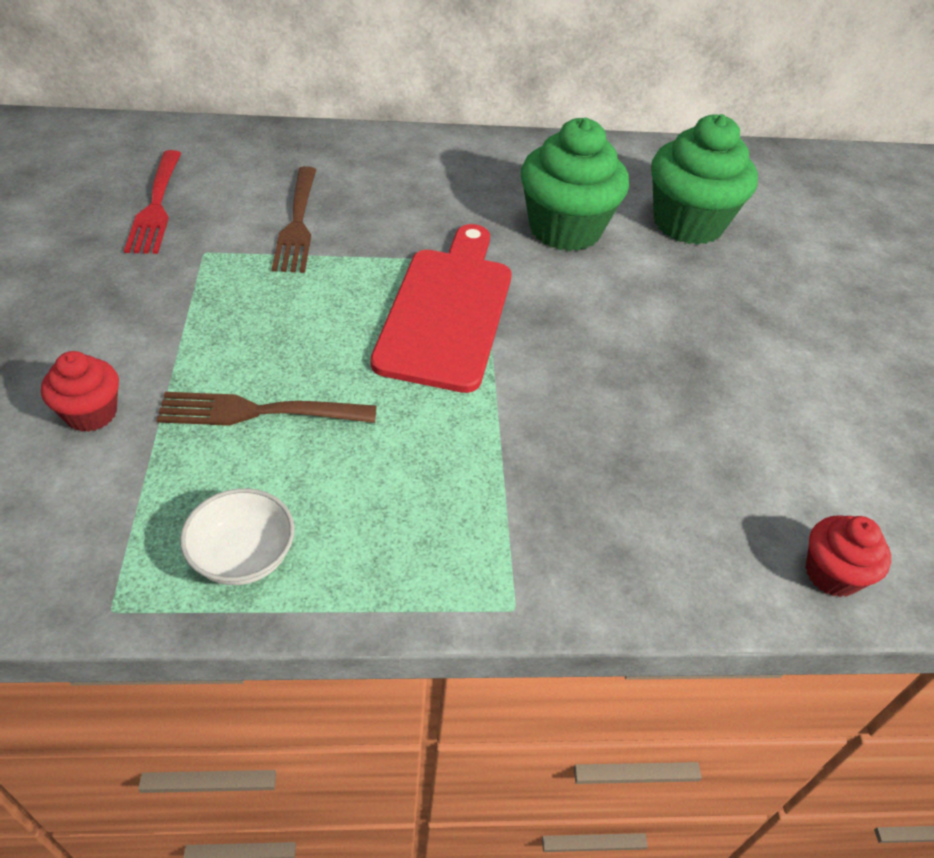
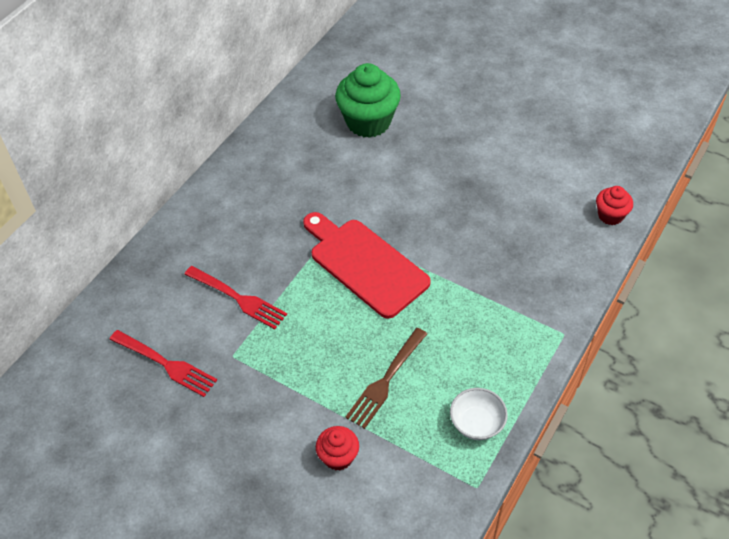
camera: 50 degrees left, 5 degrees up
brown fork [272,166,316,273] -> red fork [184,266,287,329]
green cupcake [521,117,629,251] -> none

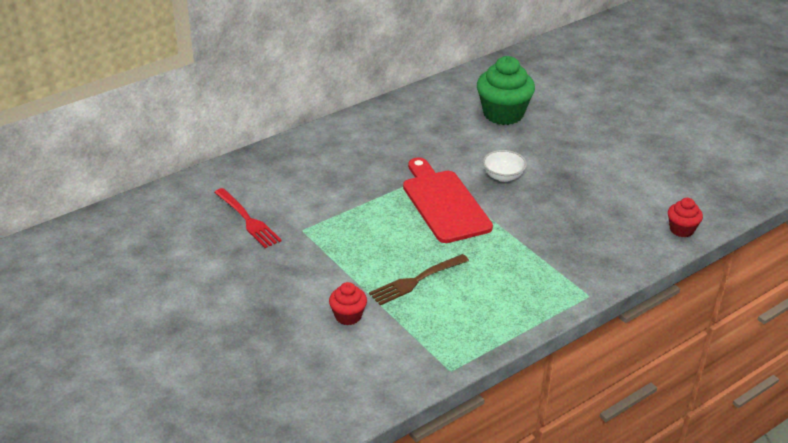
camera: 20 degrees right, 15 degrees down
red fork [184,266,287,329] -> none
white bowl [450,388,508,440] -> white bowl moved to [483,150,527,182]

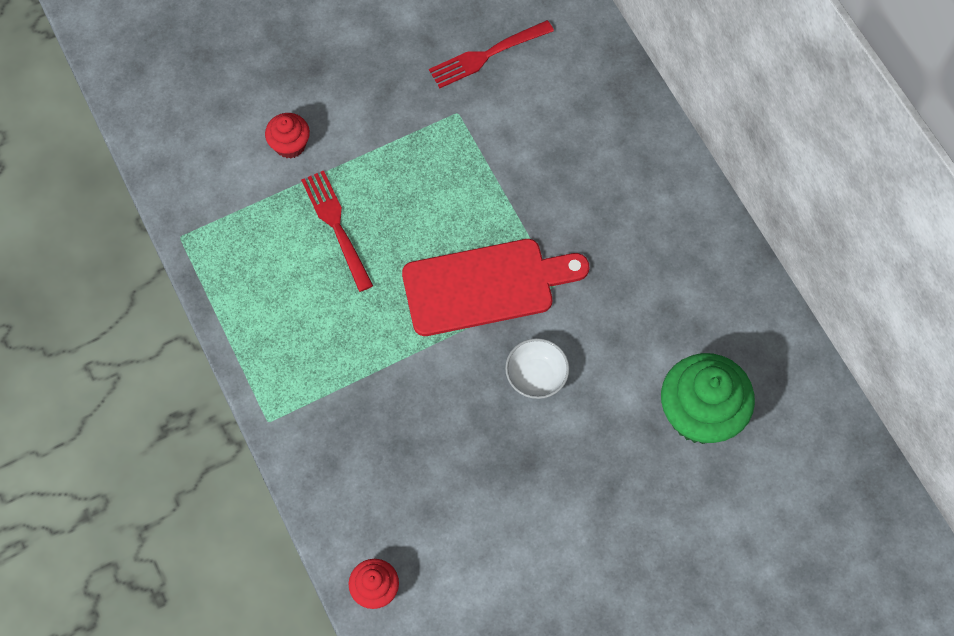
camera: 100 degrees right, 30 degrees up
brown fork [369,254,469,305] -> red fork [301,171,373,292]

